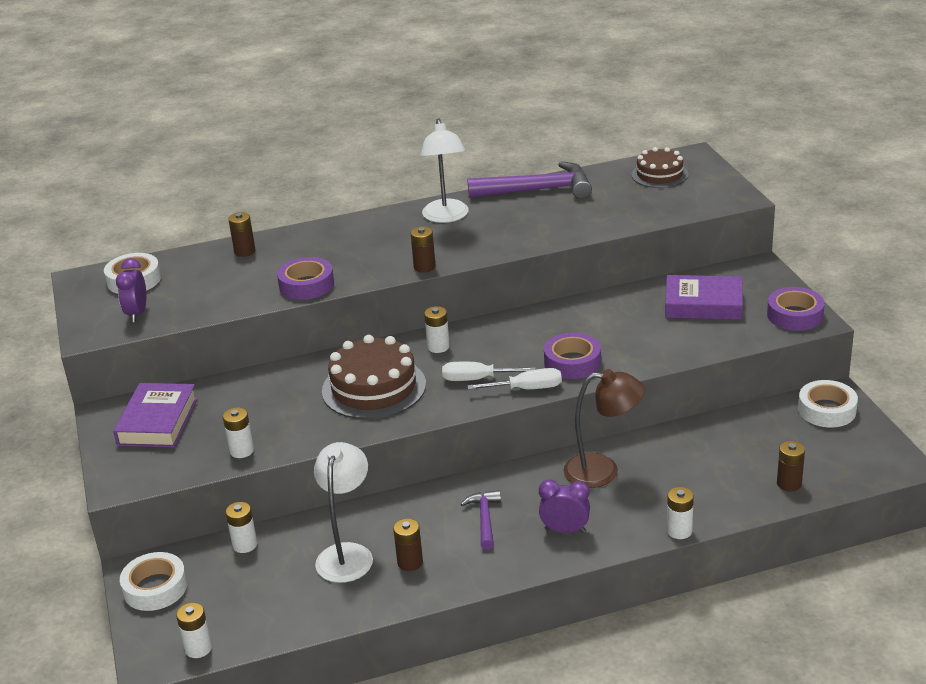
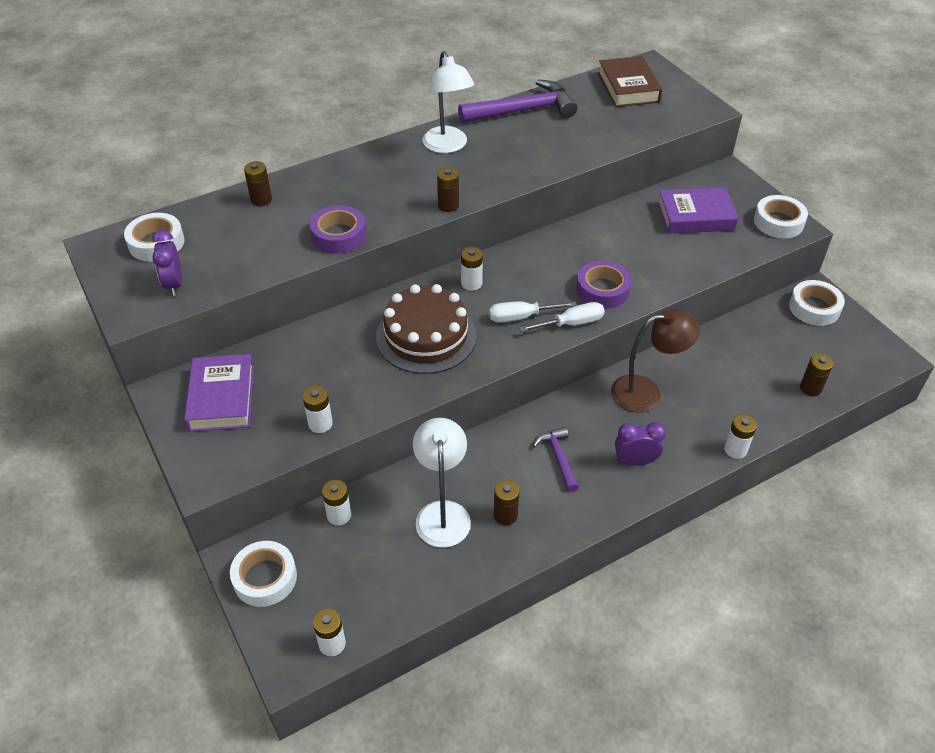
camera: 15 degrees left, 15 degrees up
brown cake [631,147,688,188] -> brown book [598,56,662,107]
purple tape [767,287,825,331] -> white tape [754,195,808,238]

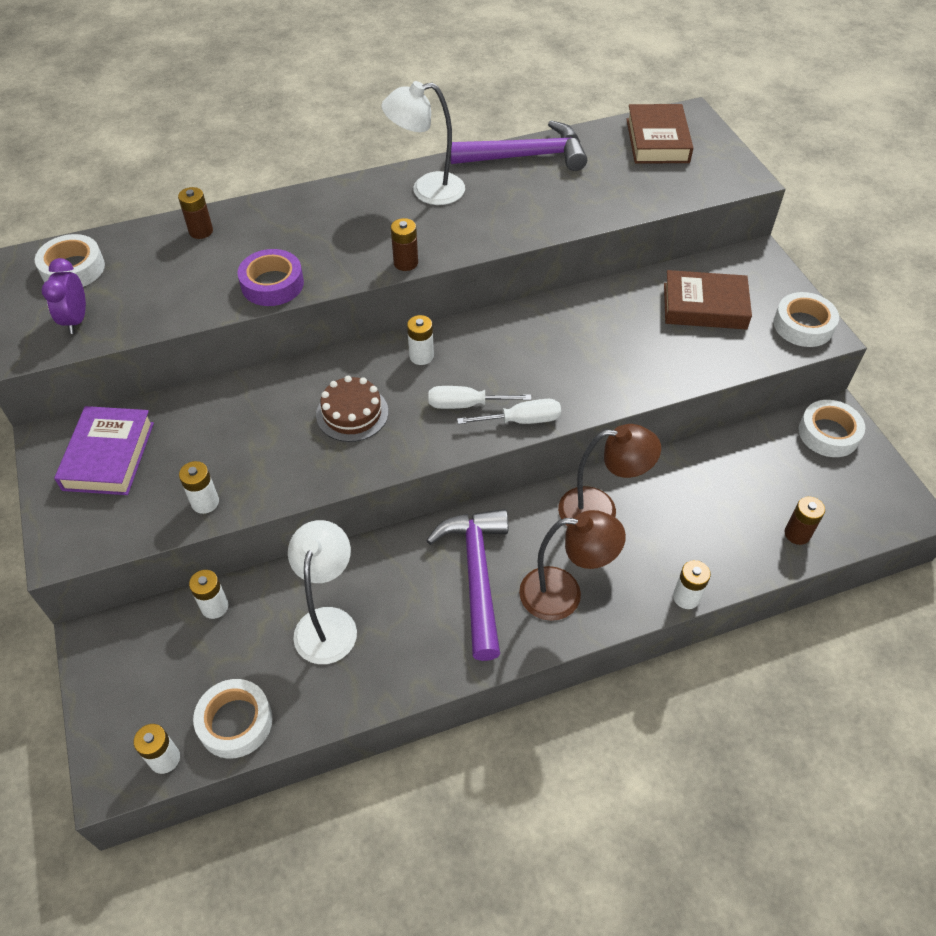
camera: 10 degrees right, 5 degrees up
white tape [230,541,297,607] -> white tape moved to [193,679,273,759]
brown cake [376,284,477,374] -> brown cake [316,376,388,442], size x0.62
white lamp [422,51,474,153] -> white lamp turned 90 degrees clockwise [381,81,465,205]
brown battery [494,480,520,526] -> none
purple hammer [533,427,579,492] -> purple hammer [426,509,508,661], size x1.89
purple tape [576,260,631,309] -> none
purple clock [615,422,666,466] -> brown lamp [519,510,626,621]
purple book [657,187,738,234] -> brown book [664,270,752,330]

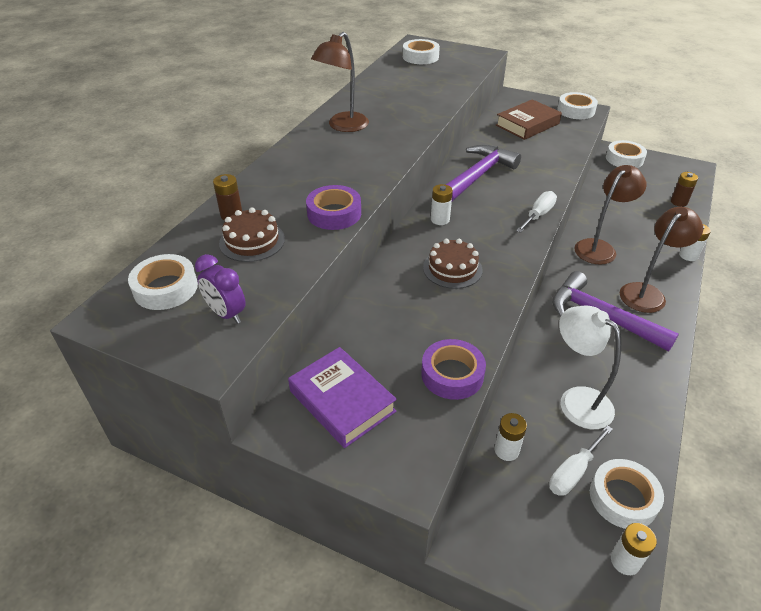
camera: 45 degrees left, 10 degrees down
white battery [179,461,219,514] -> purple tape [421,339,486,400]
white lamp [381,81,465,205] -> brown lamp [311,32,369,132]
brown battery [391,218,418,271] -> none
white screwdriver [429,386,531,409] -> white screwdriver moved to [549,425,613,496]
purple hammer [450,121,587,171] -> purple hammer moved to [445,145,521,201]
brown book [626,104,693,164] -> white tape [403,39,440,64]
none -> brown cake [219,207,285,262]

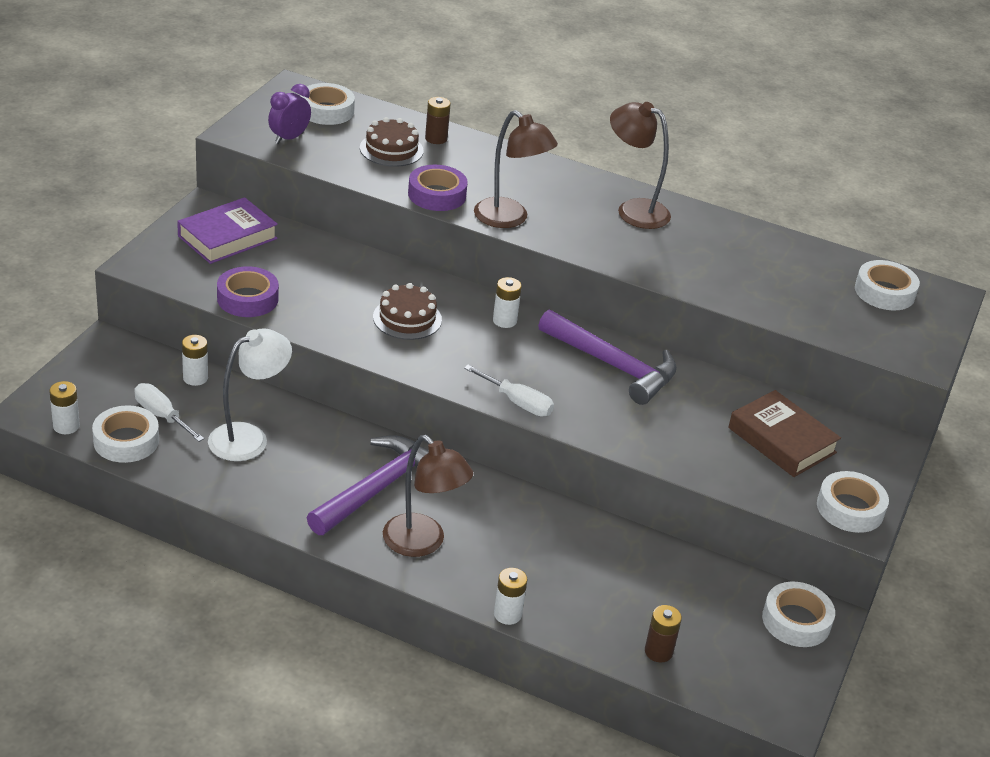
camera: 85 degrees right, 5 degrees down
brown lamp [574,165,647,265] -> brown lamp moved to [474,110,558,228]

